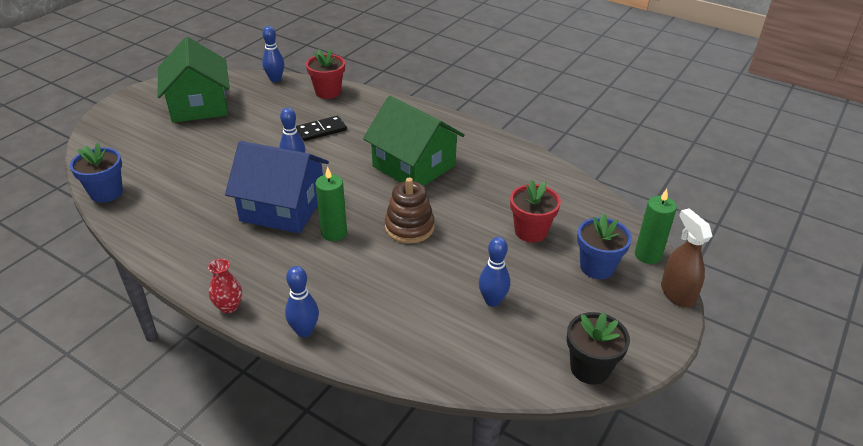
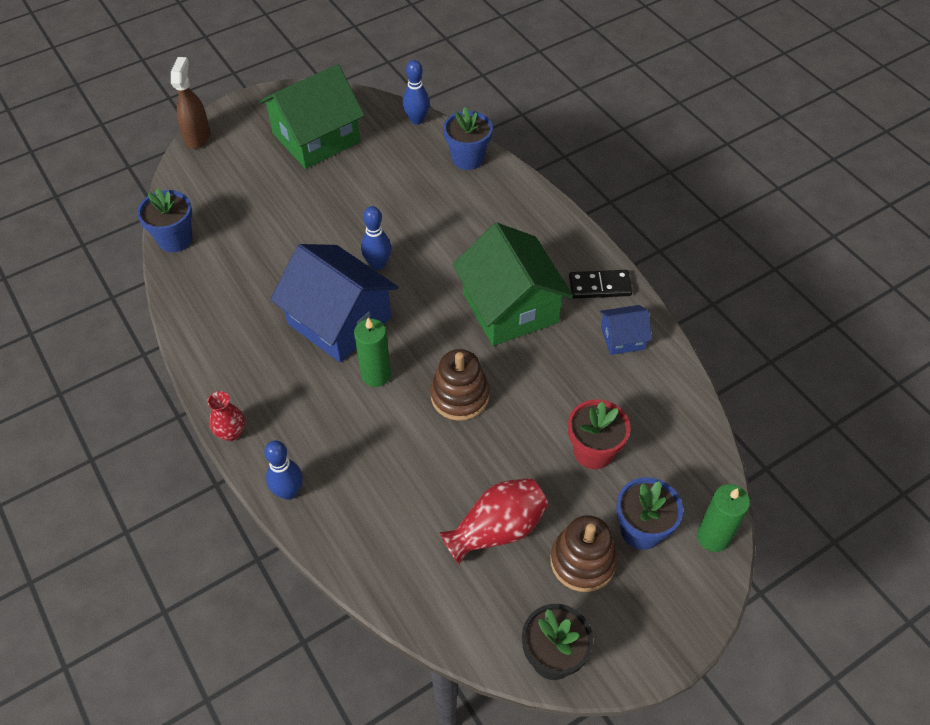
camera: 25 degrees right, 15 degrees up
green house [157,37,230,123] -> green house turned 45 degrees clockwise [259,64,365,169]
black domino [296,115,347,141] -> black domino moved to [569,270,632,299]
red flower pot [306,49,345,99] -> blue flower pot [443,107,493,170]
blue bowling pin [479,237,510,307] -> red vase [439,478,549,565]
brown spray bottle [661,208,712,308] -> brown spray bottle moved to [171,57,210,149]
none -> brown stacking toy [550,515,617,592]
none -> blue house [600,305,652,355]

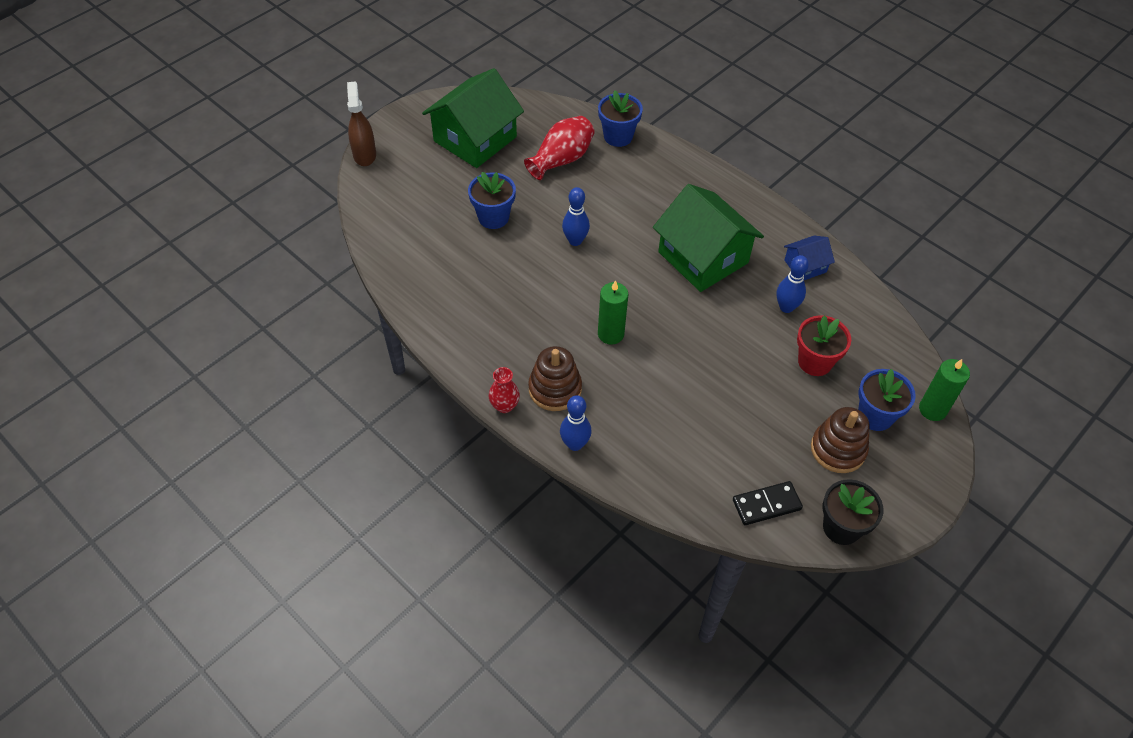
camera: 15 degrees left, 0 degrees up
blue flower pot [137,188,192,252] -> blue flower pot moved to [468,172,516,229]
blue house [270,244,398,363] -> none
blue bowling pin [403,60,430,125] -> blue bowling pin moved to [776,255,809,313]
brown stacking toy [430,349,489,421] -> brown stacking toy moved to [528,346,582,411]
red vase [439,478,549,565] -> red vase moved to [524,116,595,180]
black domino [569,270,632,299] -> black domino moved to [733,481,803,525]

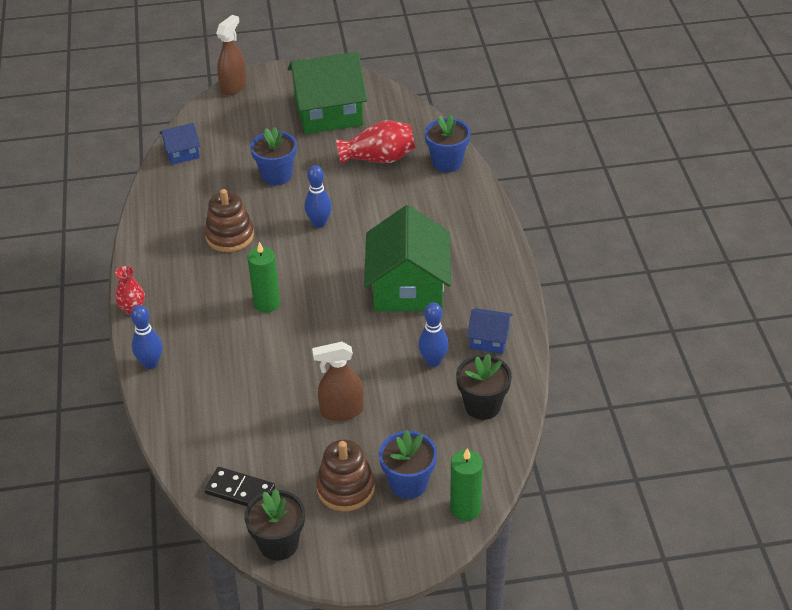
camera: 40 degrees right, 10 degrees down
brown stacking toy [528,346,582,411] -> brown stacking toy moved to [204,189,254,252]
red flower pot [797,315,851,376] -> none
none -> blue house [159,123,201,165]
none -> brown spray bottle [312,342,364,421]
none -> black flower pot [456,354,512,420]

